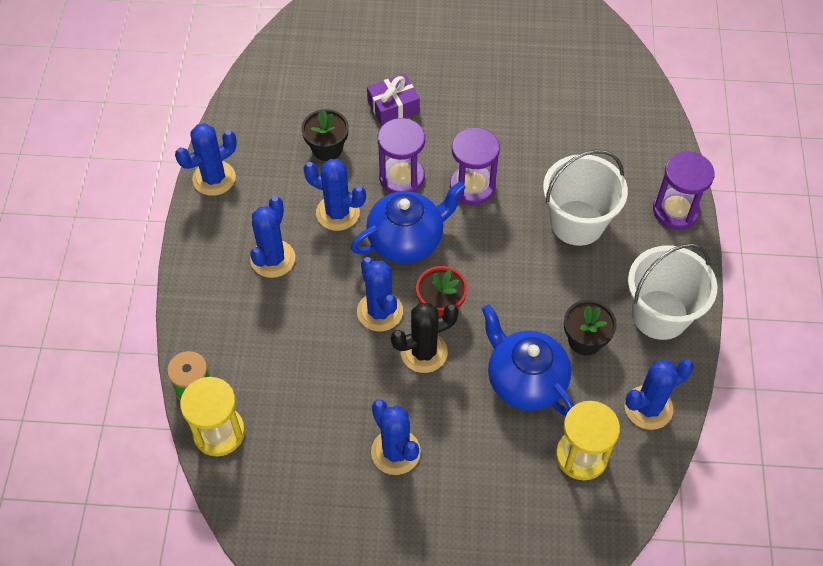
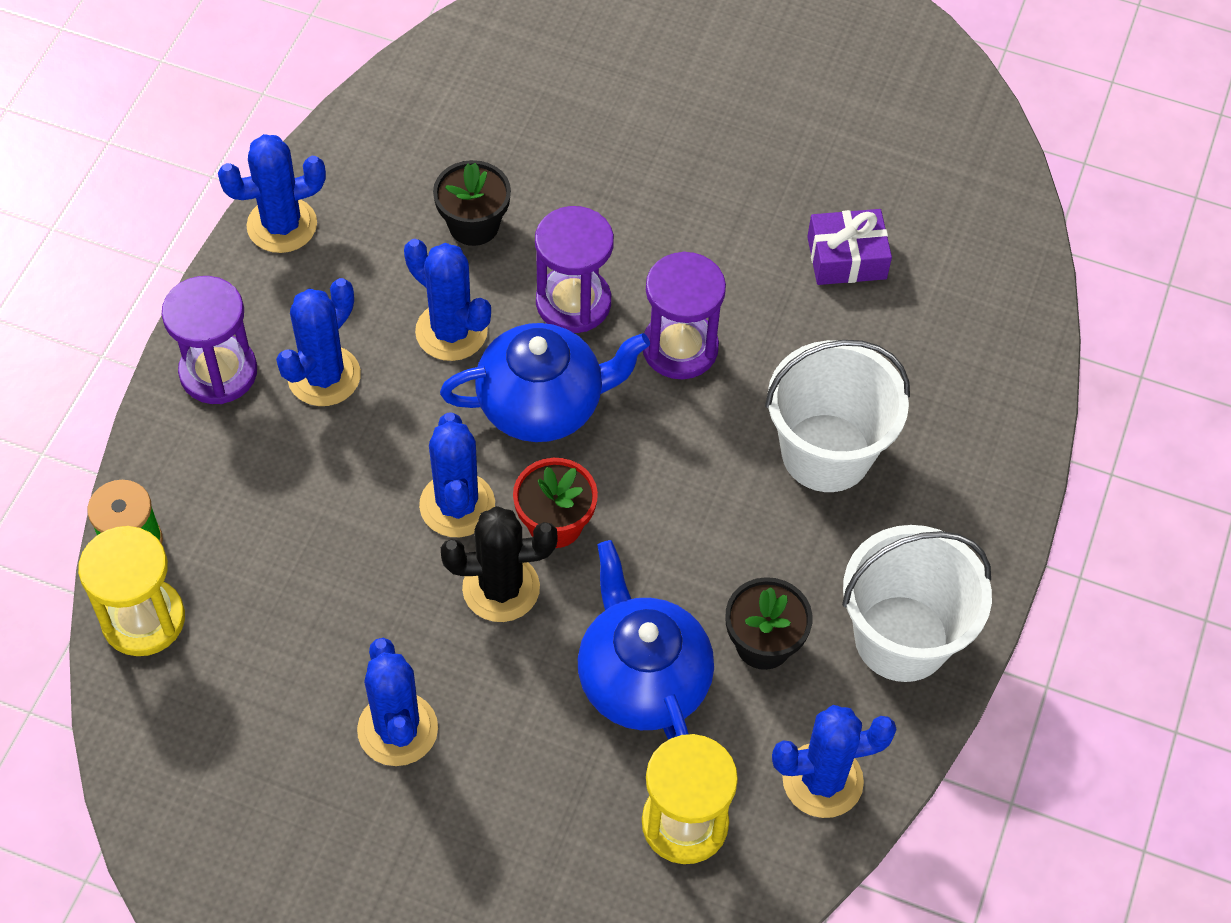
camera: 15 degrees right, 0 degrees up
purple gift [367,74,420,126] -> purple gift moved to [807,209,892,285]
purple hourglass [653,151,715,230] -> purple hourglass moved to [162,276,257,404]

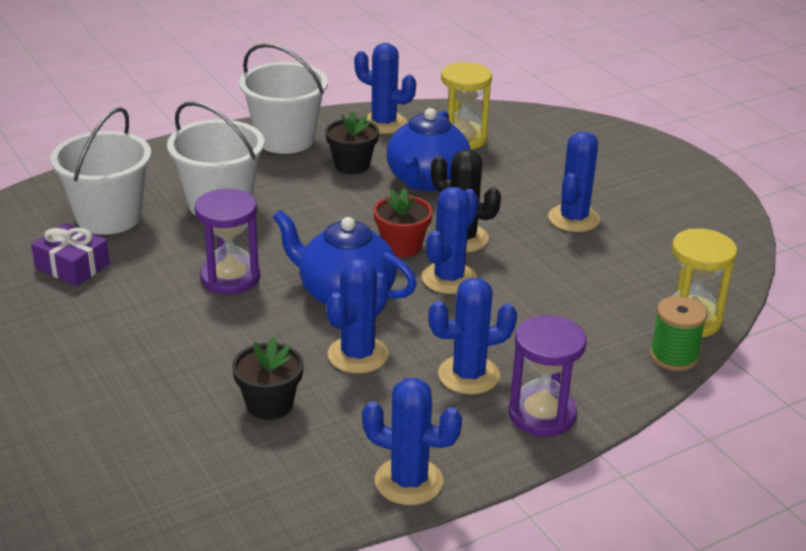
camera: 140 degrees left, 25 degrees down
blue cactus [404,239,491,361] -> blue cactus turned 45 degrees clockwise [326,258,389,373]
purple hourglass [535,206,614,333] -> none
none -> white bucket [50,107,151,235]

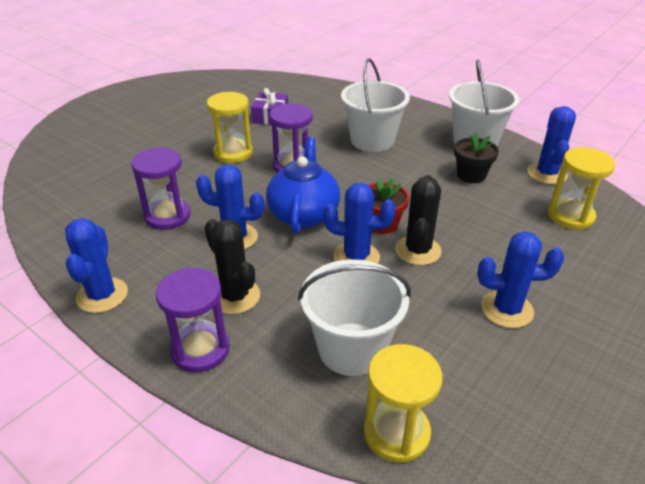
camera: 70 degrees right, 5 degrees up
white bucket [50,107,151,235] -> white bucket moved to [298,259,411,376]
black flower pot [232,337,304,420] -> purple hourglass [131,147,191,230]
blue teapot [386,108,471,191] -> none
blue cactus [428,278,517,394] -> black cactus [204,219,260,314]
green spool [650,296,707,371] -> none
none -> yellow hourglass [207,92,253,163]

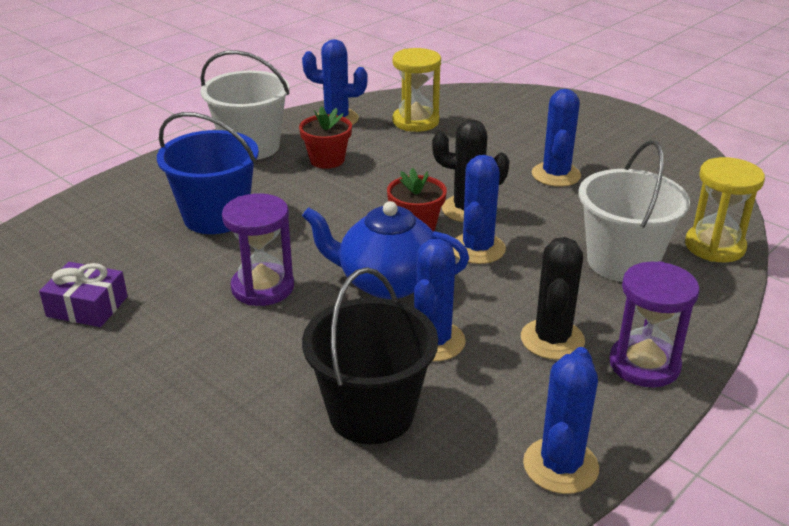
camera: 85 degrees left, 5 degrees down
blue cactus [65,218,128,313] -> blue cactus turned 75 degrees counterclockwise [523,347,599,494]
purple hourglass [131,147,191,230] -> black bucket [302,267,438,444]
black cactus [204,219,260,314] -> black cactus turned 45 degrees counterclockwise [521,237,585,360]
yellow hourglass [207,92,253,163] -> none
white bucket [341,58,410,152] -> blue bucket [157,112,259,234]
black flower pot [454,131,499,183] -> red flower pot [299,106,352,169]

